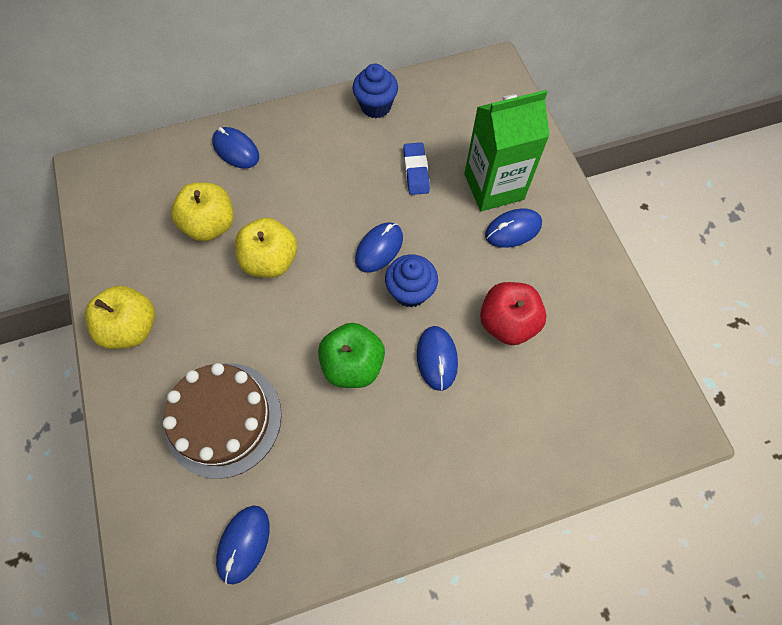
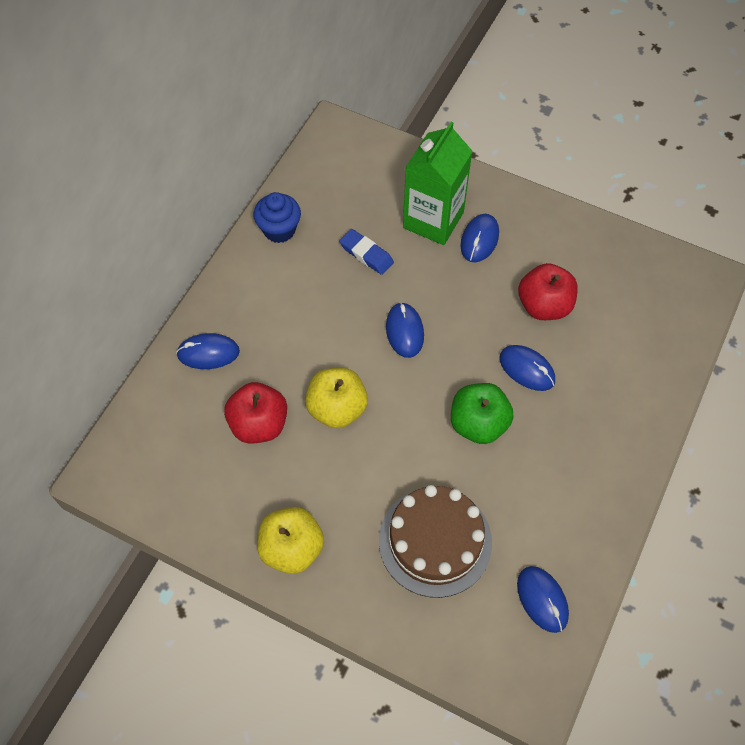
camera: 45 degrees left, 5 degrees down
yellow apple [171,183,234,241] -> red apple [224,382,287,443]
blue cupcake [385,254,438,308] -> none

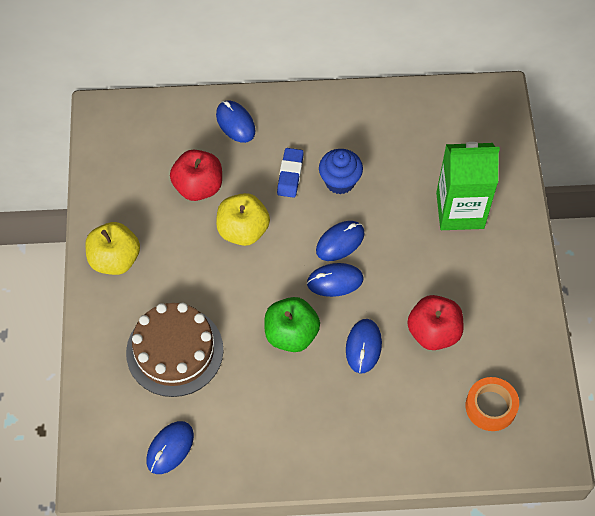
camera: 60 degrees right, 0 degrees up
blue cupcake [253,192,301,243] -> blue cupcake moved to [319,149,363,194]
blue eraser [339,229,394,275] -> blue eraser moved to [277,148,304,198]
blue mouse [460,214,499,262] -> blue mouse moved to [307,263,363,297]
none -> orange tape [466,377,519,431]

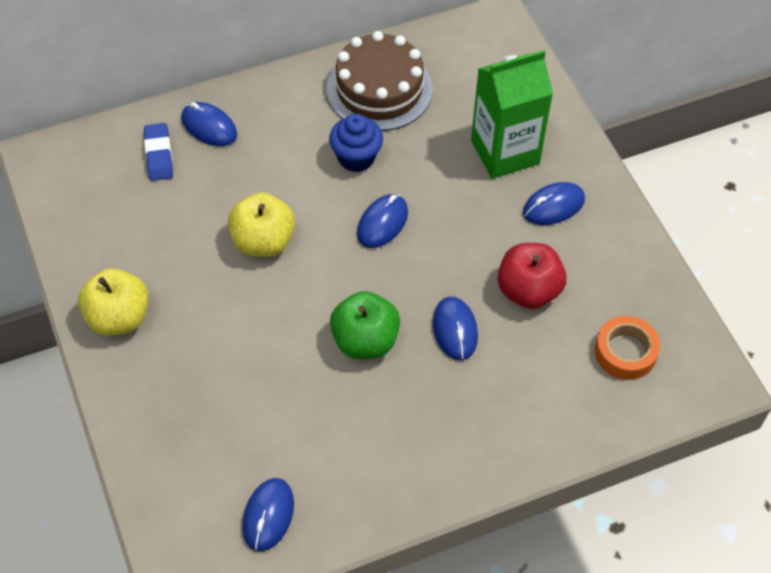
camera: 20 degrees left, 5 degrees down
brown cake [126,303,223,397] -> brown cake moved to [327,31,433,131]
red apple [170,150,222,201] -> none
blue eraser [277,148,304,198] -> blue eraser moved to [144,123,173,181]
blue mouse [307,263,363,297] -> blue mouse moved to [523,182,585,225]

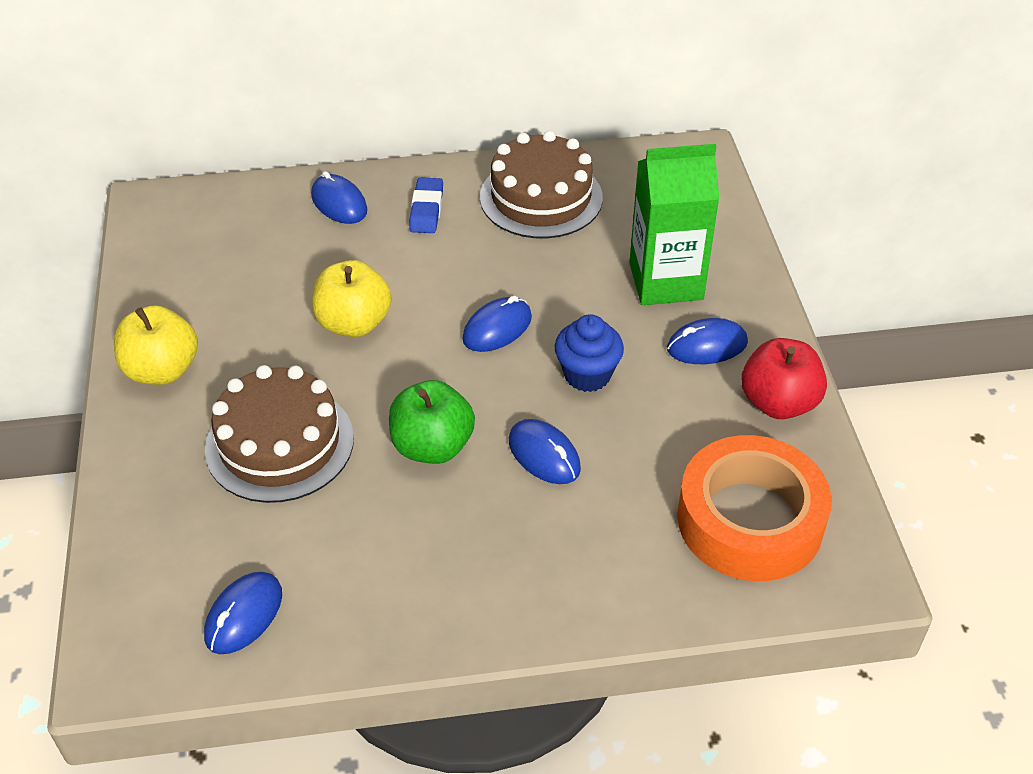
camera: 15 degrees right, 10 degrees down
blue eraser [144,123,173,181] -> blue eraser moved to [409,177,443,233]
blue cupcake [329,114,383,172] -> blue cupcake moved to [555,314,624,392]
blue mouse [433,297,478,360] -> blue mouse turned 45 degrees counterclockwise [509,419,581,484]
red apple [498,243,567,309] -> red apple moved to [741,338,827,419]
orange tape [595,316,660,380] -> orange tape [677,435,832,581], size x1.82
none -> brown cake [205,365,354,503]

